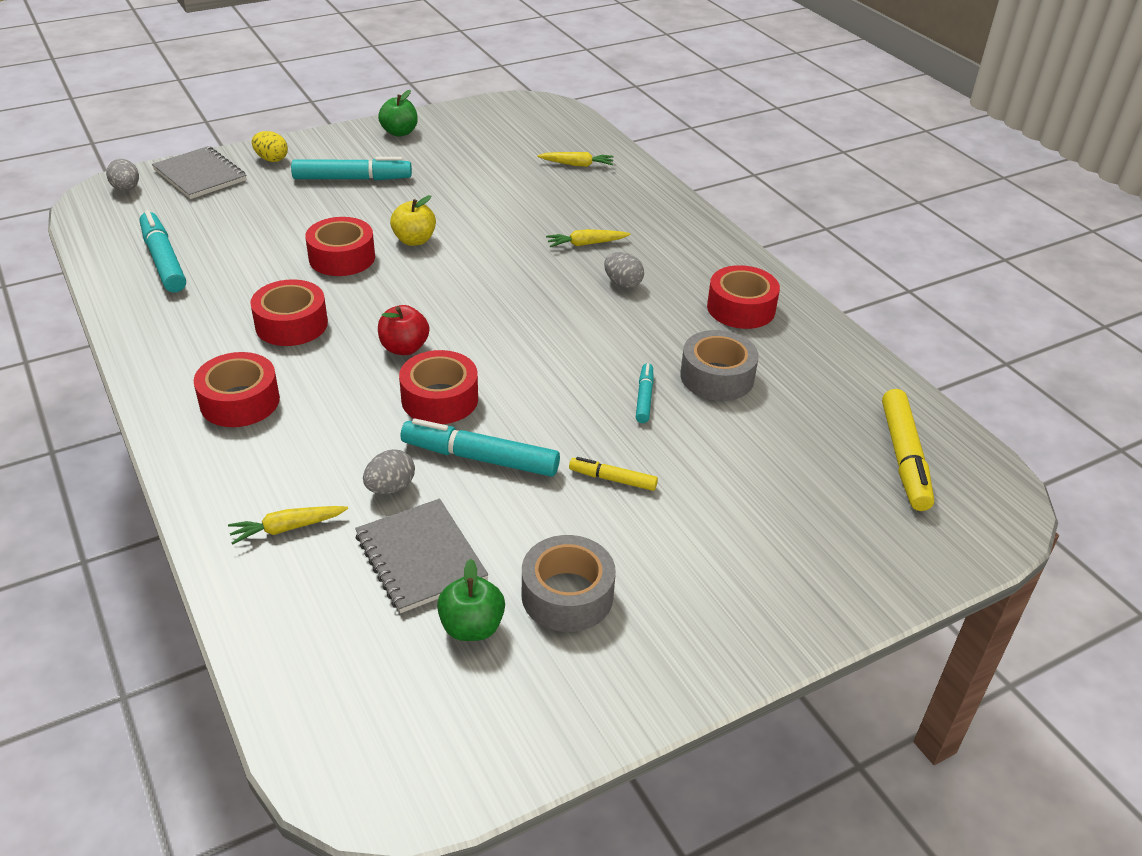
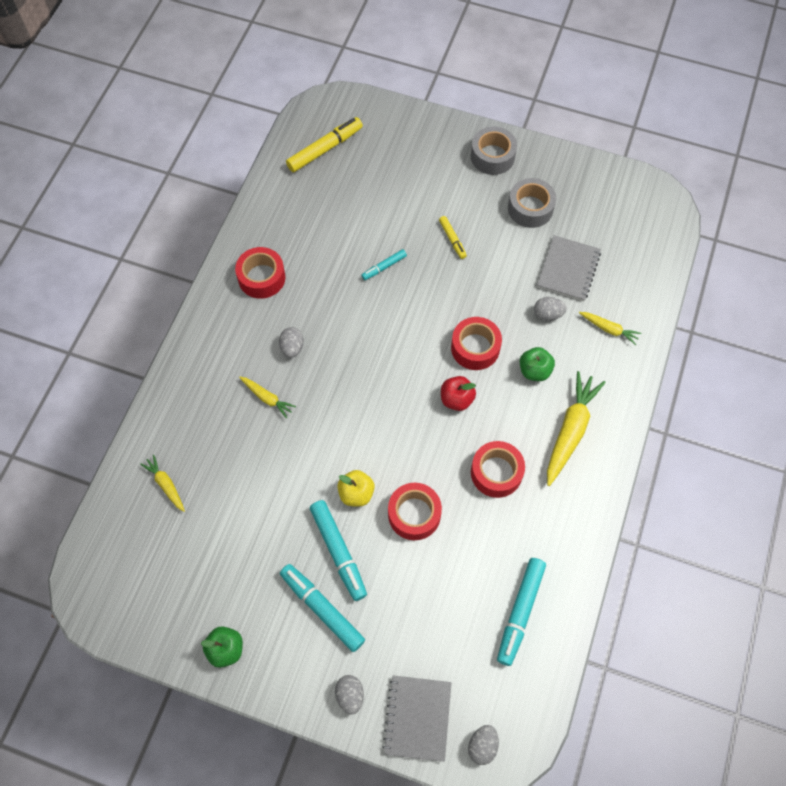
camera: 130 degrees left, 25 degrees up
red tape [194,352,280,427] -> yellow carrot [547,371,606,486]
yellow egg [252,131,288,162] -> grey egg [335,675,364,715]
turquoise marker [401,418,560,477] -> turquoise marker moved to [310,500,367,601]
green apple [437,559,505,641] -> green apple moved to [520,347,555,381]
grey tape [680,330,759,401] -> grey tape moved to [471,127,517,175]

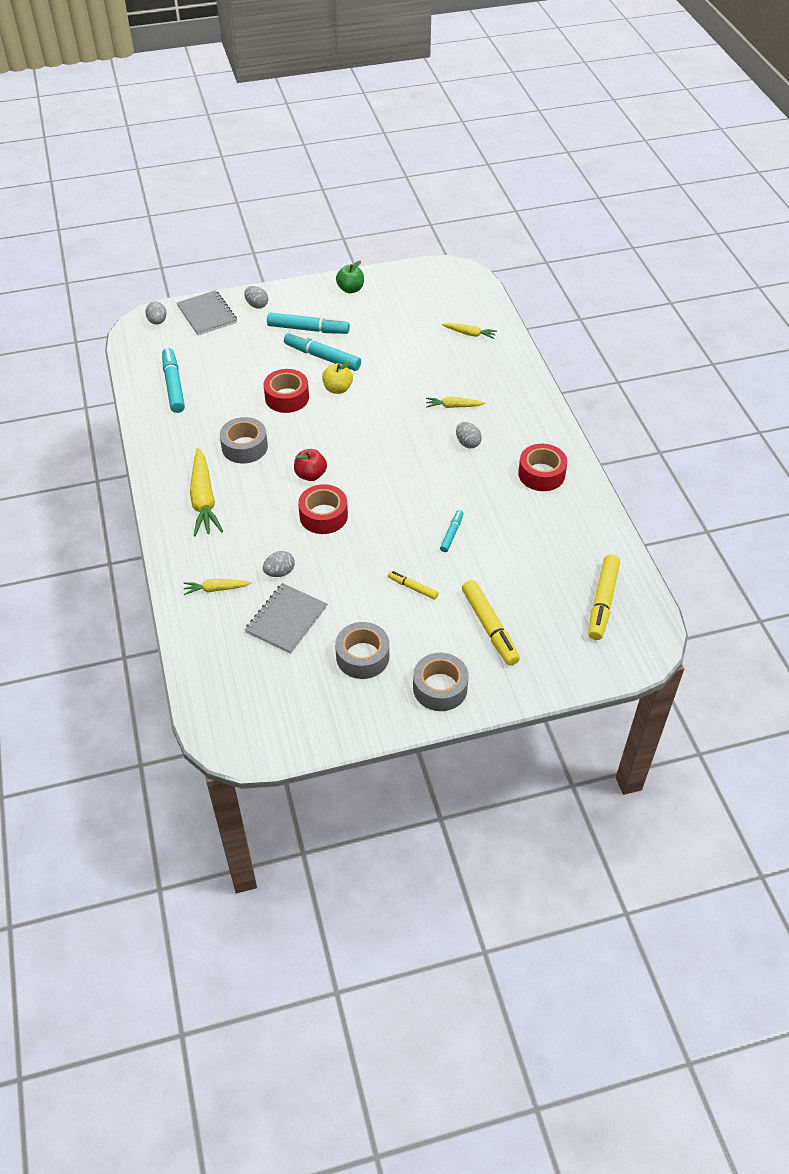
camera: 145 degrees right, 15 degrees down
red tape [471,441,525,498] -> grey tape [220,417,268,464]
green apple [520,347,555,381] -> none
grey notebook [537,235,601,301] -> grey notebook turned 45 degrees clockwise [245,583,327,654]
none -> yellow marker [462,580,520,666]

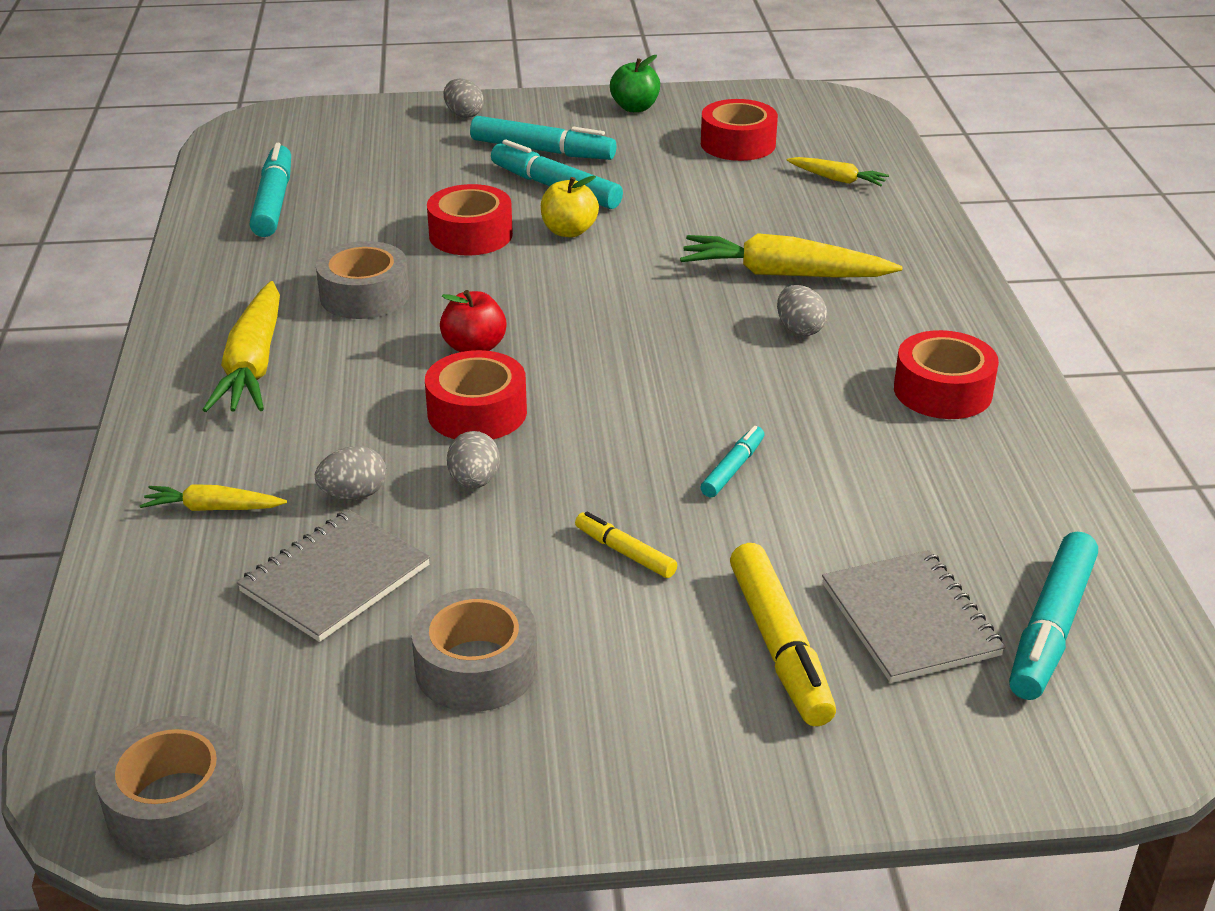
camera: 10 degrees right, 15 degrees down
grey egg [145,301,167,325] -> grey egg moved to [447,431,500,489]
grey notebook [177,290,237,336] -> grey notebook moved to [822,550,1005,683]
grey tape [413,653,469,711] -> grey tape moved to [95,716,244,859]
yellow carrot [426,397,485,408] -> yellow carrot [680,233,902,278], size x1.88
yellow marker [588,554,620,640] -> turquoise marker [1009,532,1098,700]
none -> red tape [701,99,778,161]

